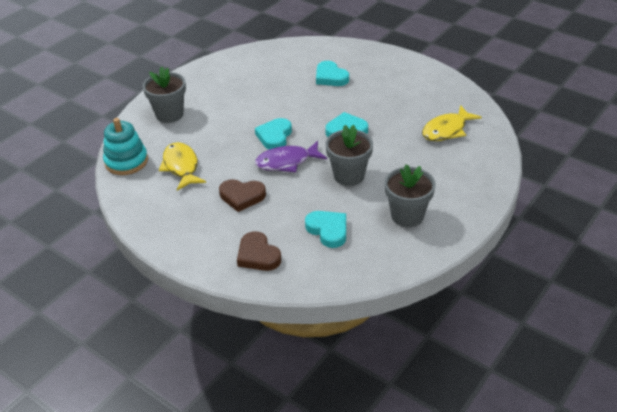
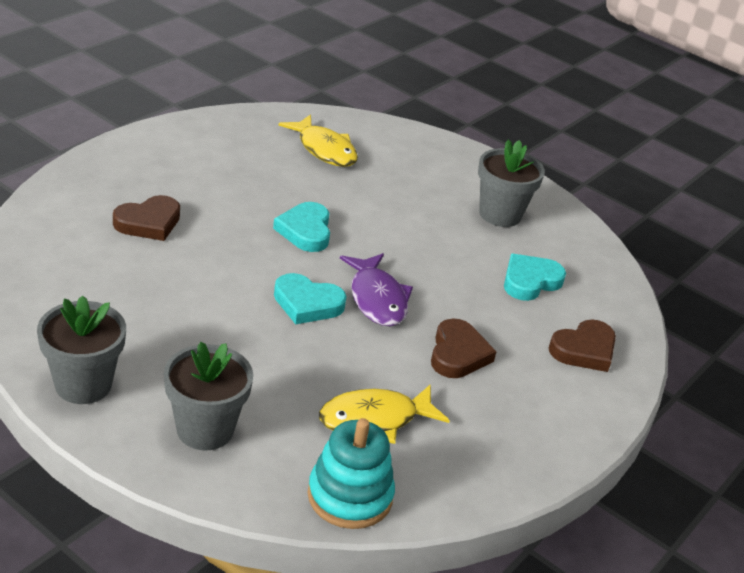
camera: 95 degrees left, 5 degrees down
turquoise heart [316,61,349,86] -> brown heart [113,195,180,241]
grey flower pot [326,125,373,186] -> grey flower pot moved to [37,296,126,404]

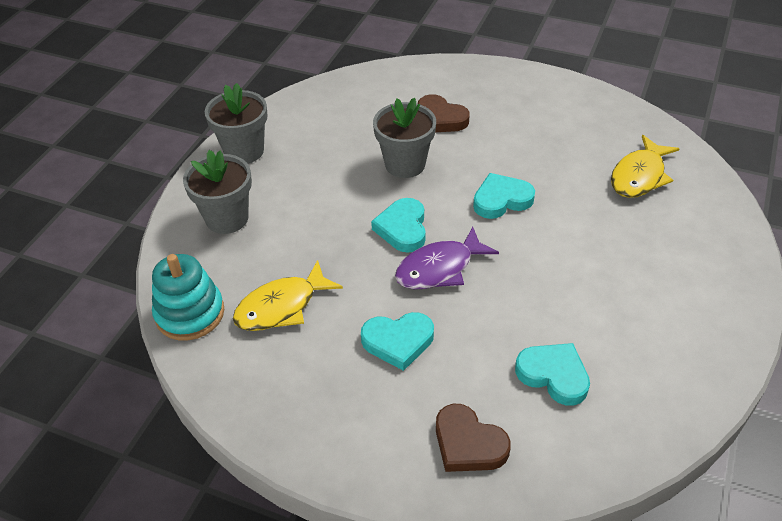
camera: 80 degrees right, 10 degrees up
yellow fish [319,384,450,444] -> yellow fish turned 90 degrees counterclockwise [233,260,343,331]
brown heart [431,319,497,378] -> turquoise heart [361,312,434,371]
grey flower pot [478,139,545,227] -> grey flower pot moved to [373,98,436,178]

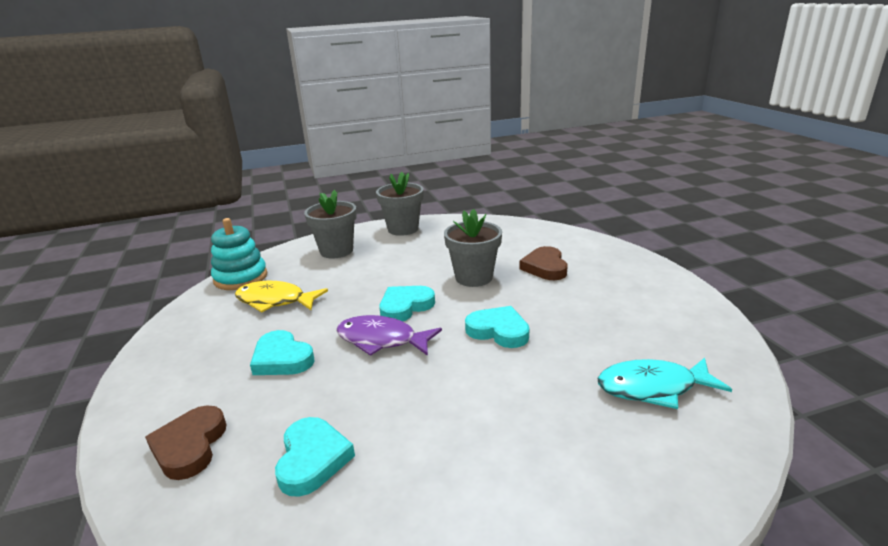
camera: 50 degrees right, 20 degrees down
yellow fish [611,135,680,198] -> turquoise fish [597,358,732,409]

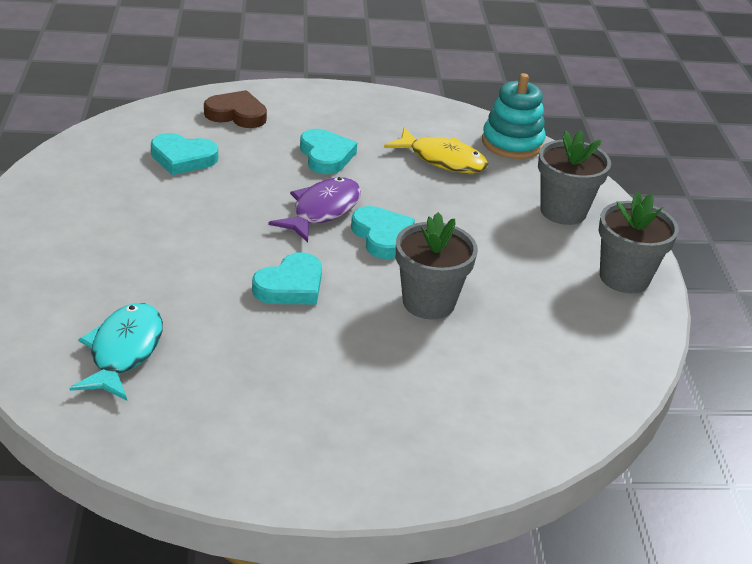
camera: 100 degrees right, 10 degrees up
yellow fish [235,281,328,312] -> yellow fish turned 90 degrees clockwise [384,127,488,173]
turquoise heart [250,330,314,375] -> turquoise heart turned 105 degrees clockwise [300,129,357,174]
brown heart [519,246,568,280] -> none

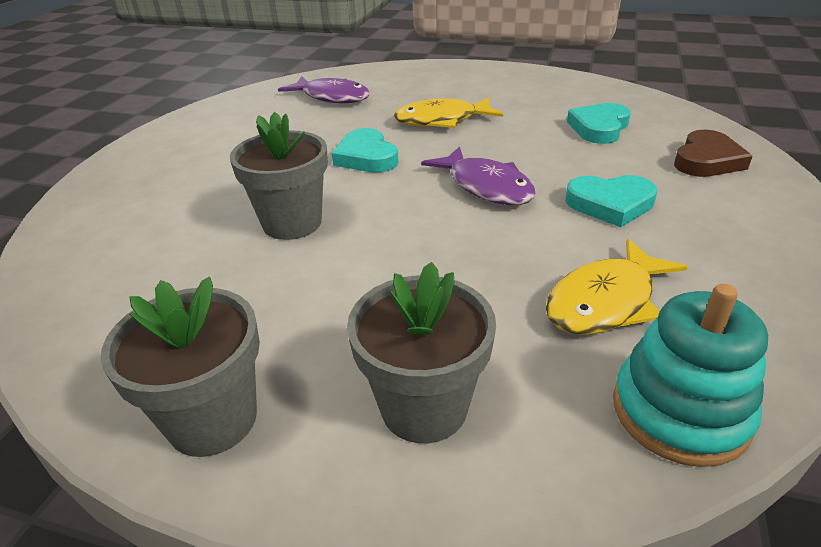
camera: 115 degrees right, 0 degrees up
turquoise fish [70,303,163,400] -> purple fish [278,76,370,103]
turquoise heart [351,206,415,259] -> none
none -> yellow fish [394,98,503,128]

